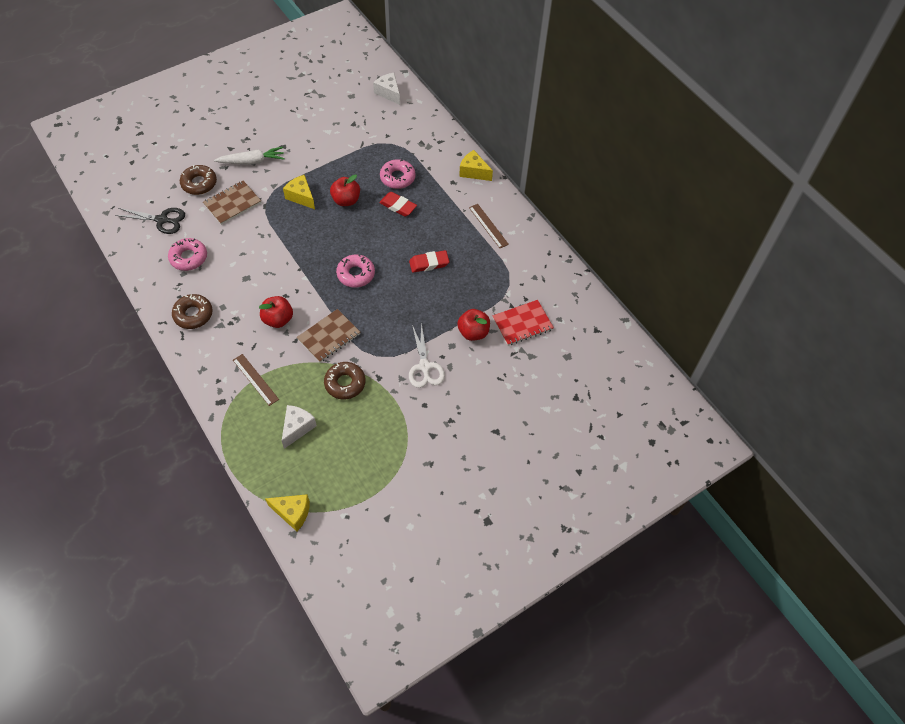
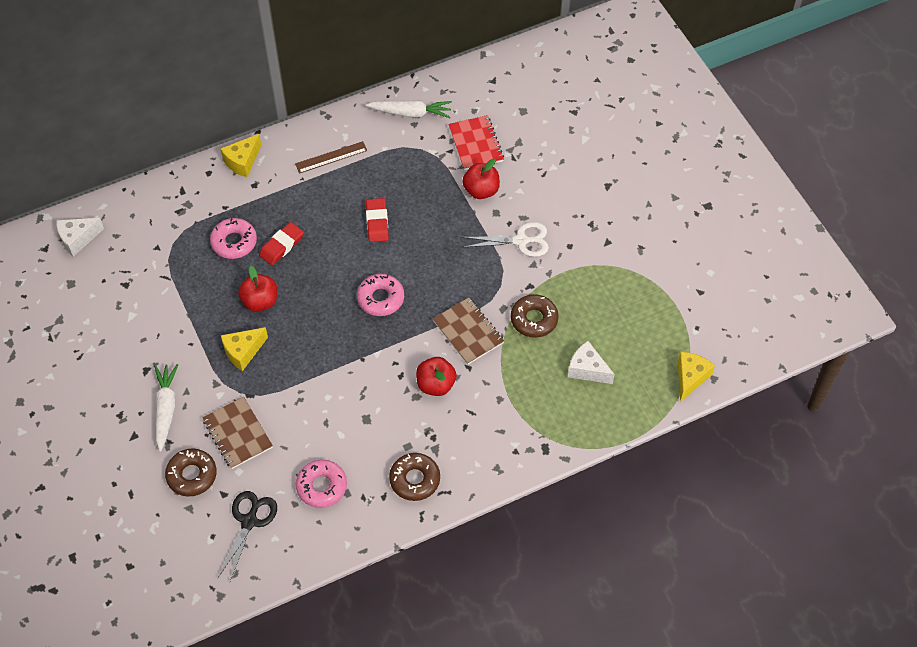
camera: 80 degrees left, 0 degrees up
brown ruler [233,354,279,406] -> none
none -> white carrot [366,100,452,118]

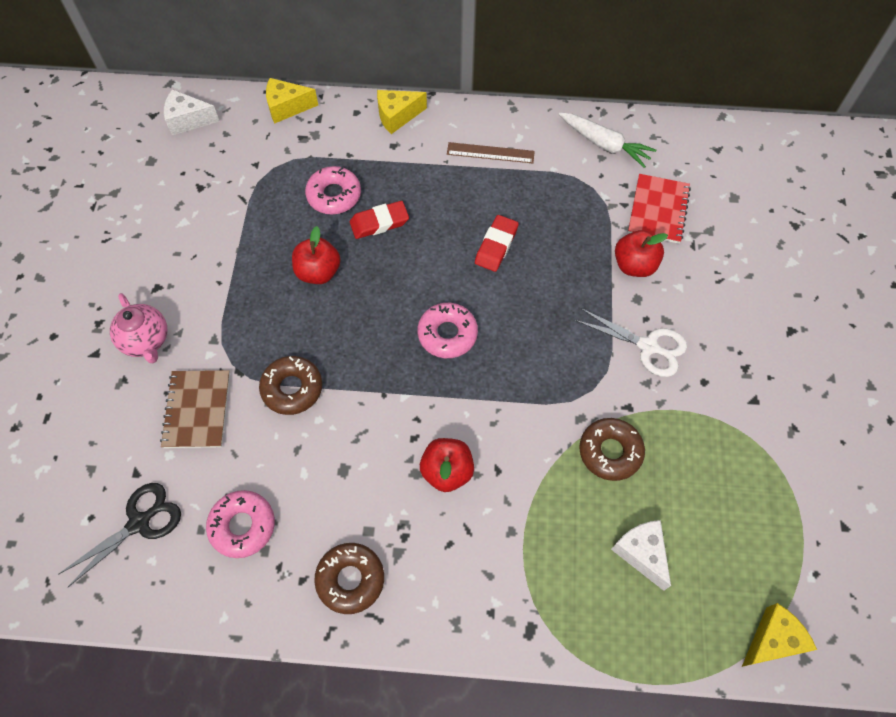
camera: 30 degrees right, 5 degrees up
white carrot [154,364,178,452] -> pink teapot [110,293,168,363]
brown donut [165,449,217,497] -> brown donut moved to [259,356,322,415]
yellow cheese [221,327,268,371] -> yellow cheese moved to [266,78,318,124]
brown notebook [433,297,504,365] -> none

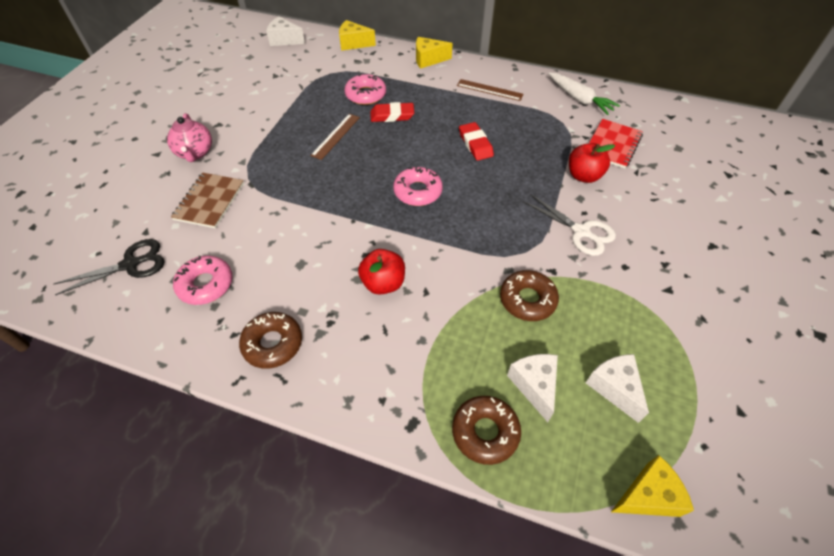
camera: 15 degrees right, 10 degrees down
brown donut [259,356,322,415] -> brown donut moved to [452,396,521,465]
red apple [292,226,341,284] -> brown ruler [310,114,360,160]
red eraser [475,215,519,272] -> red eraser turned 60 degrees counterclockwise [459,122,494,161]
none -> white cheese [586,354,649,423]

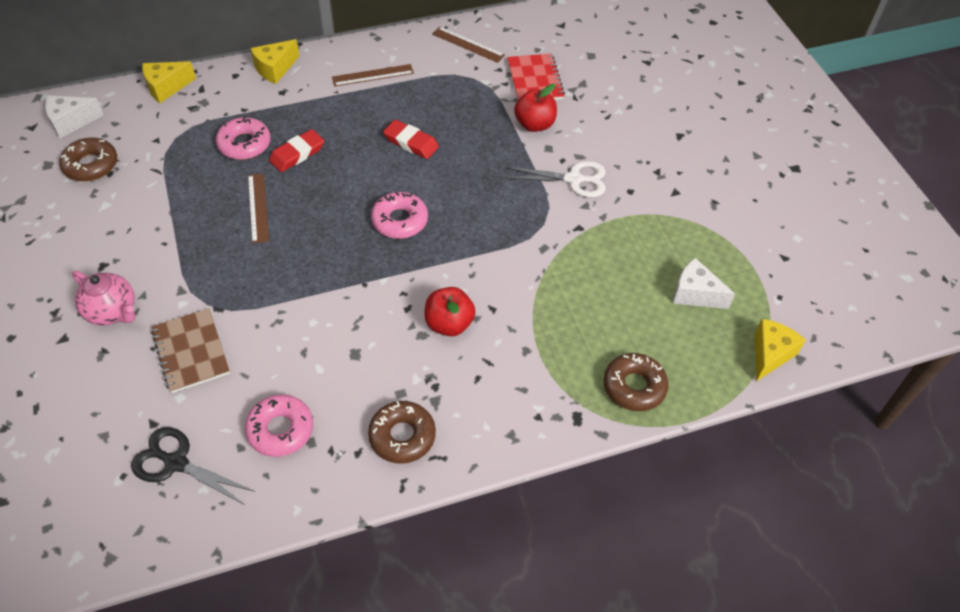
camera: 40 degrees left, 0 degrees up
black scissors [54,239,165,295] -> black scissors turned 90 degrees counterclockwise [131,427,254,505]
brown donut [500,270,559,321] -> brown donut moved to [59,138,117,181]
white cheese [507,354,558,422] -> none
white carrot [548,72,620,115] -> brown ruler [432,27,505,63]

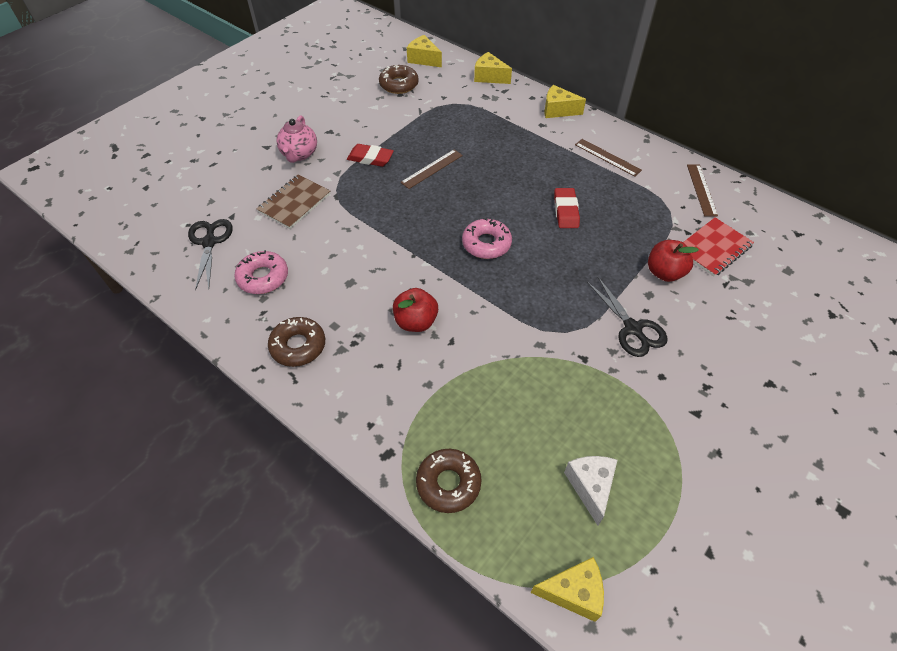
camera: 60 degrees right, 0 degrees up
white cheese [45,95,104,138] -> yellow cheese [407,35,442,67]
pink donut [216,116,271,160] -> none
red eraser [269,129,324,172] -> red eraser moved to [347,144,394,167]
white scissors [504,161,606,197] -> black scissors [587,277,668,357]

